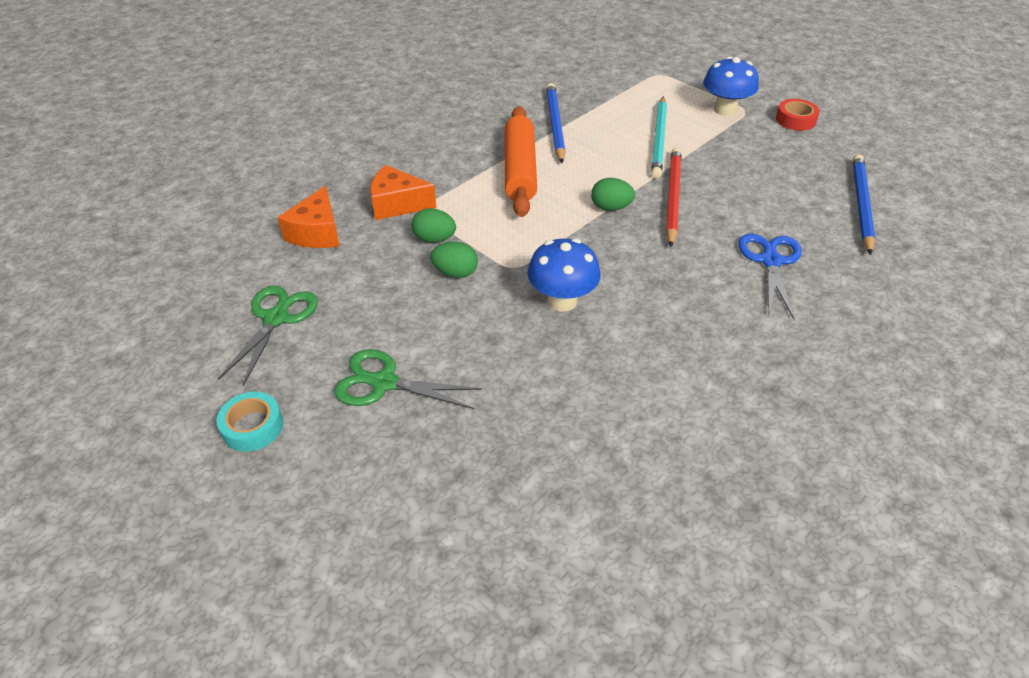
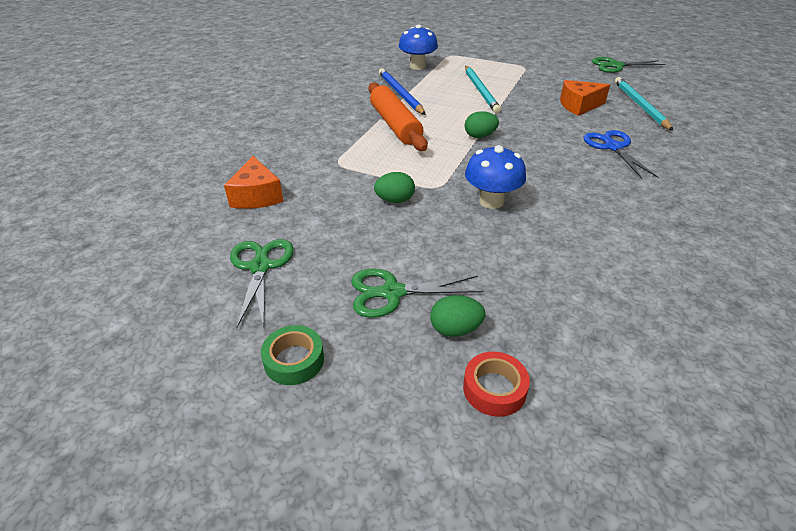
camera: 20 degrees left, 5 degrees down
turquoise tape [217,392,283,452] -> green tape [261,325,324,385]
orange cheese [370,165,436,220] -> orange cheese moved to [560,80,610,116]
green egg [412,208,456,243] -> green egg moved to [430,295,485,337]
red pencil [666,148,682,247] -> none
blue mushroom [703,57,759,116] -> blue mushroom moved to [399,25,438,70]
red tape [776,99,820,131] -> red tape moved to [463,352,530,417]
blue pencil [853,154,875,255] -> turquoise pencil [615,77,673,131]
none -> green scissors [592,57,665,73]

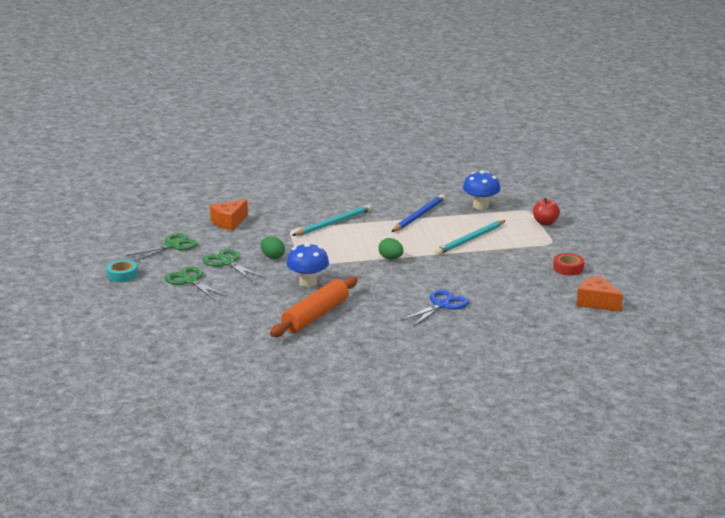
camera: 55 degrees right, 15 degrees down
green tape [261,325,324,385] -> turquoise tape [106,260,138,282]
orange rolling pin [368,82,428,151] -> orange rolling pin moved to [270,276,358,337]
green egg [430,295,485,337] -> none
red tape [463,352,530,417] -> red tape moved to [553,253,584,275]
orange cheese [560,80,610,116] -> orange cheese moved to [577,275,623,312]
green scissors [592,57,665,73] -> green scissors moved to [203,249,264,281]
turquoise pencil [615,77,673,131] -> turquoise pencil moved to [292,204,372,236]
none -> red apple [533,198,560,225]

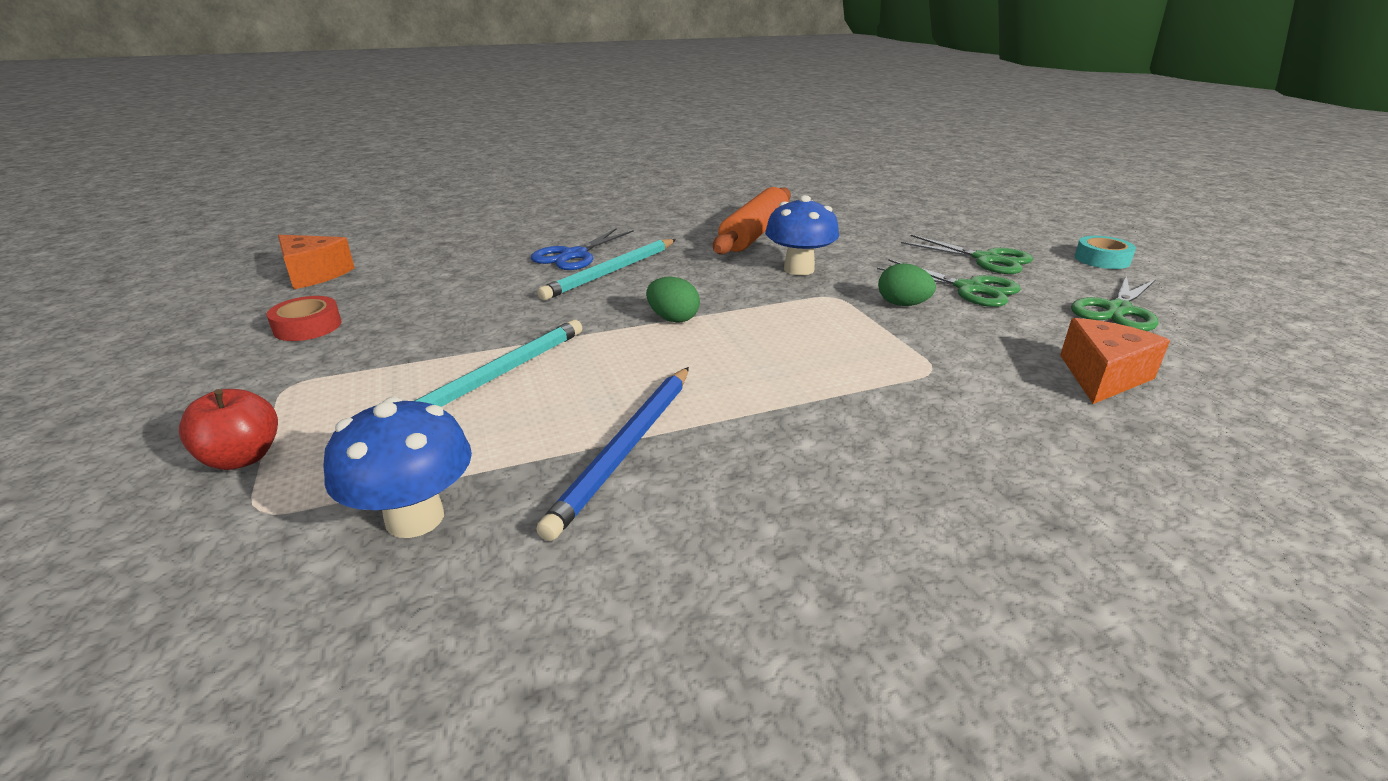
camera: 170 degrees right, 5 degrees up
turquoise pencil [292,204,372,236] -> turquoise pencil moved to [537,239,676,300]

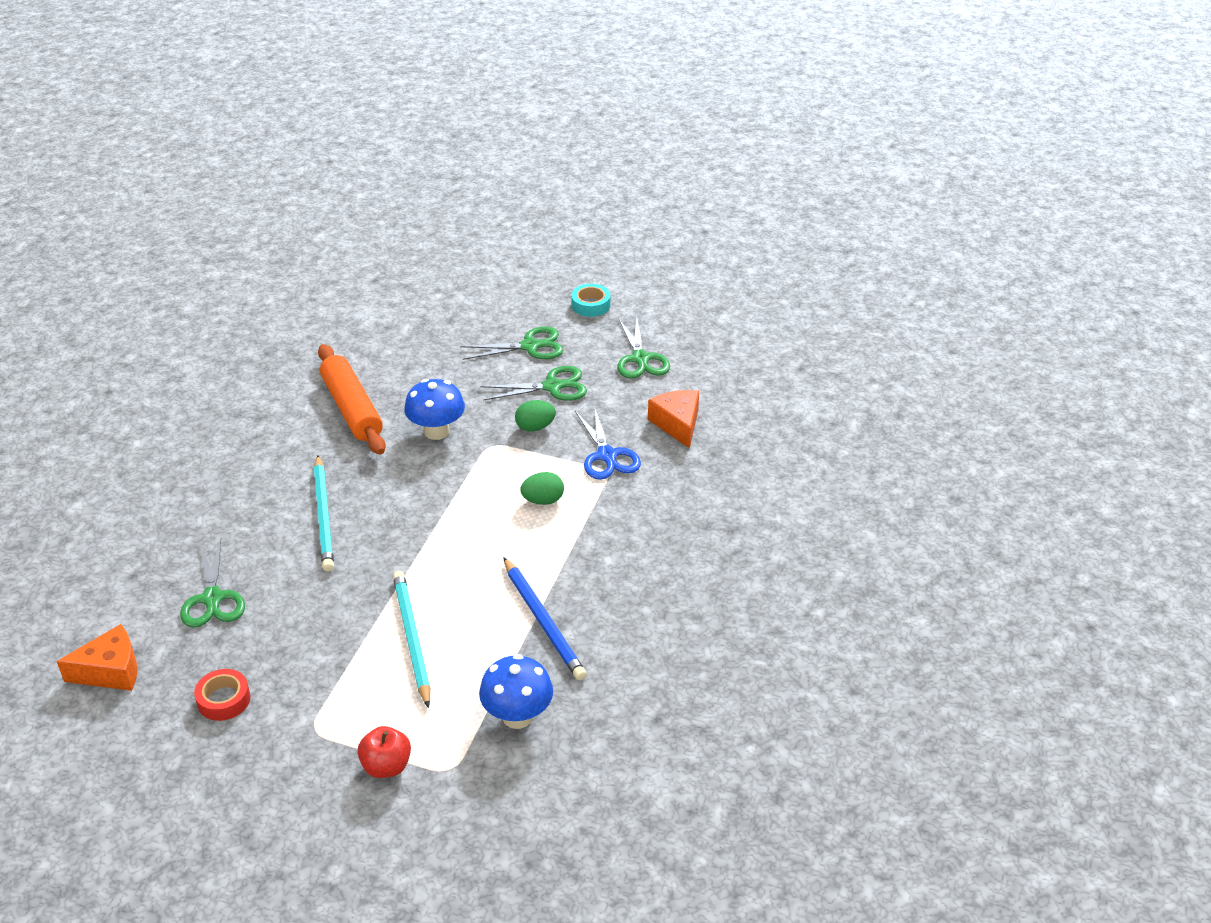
camera: 50 degrees left, 10 degrees up
blue scissors [531,228,634,270] -> blue scissors moved to [575,406,641,480]
green egg [646,277,700,323] -> green egg moved to [520,472,564,505]
none -> green scissors [180,538,245,628]

